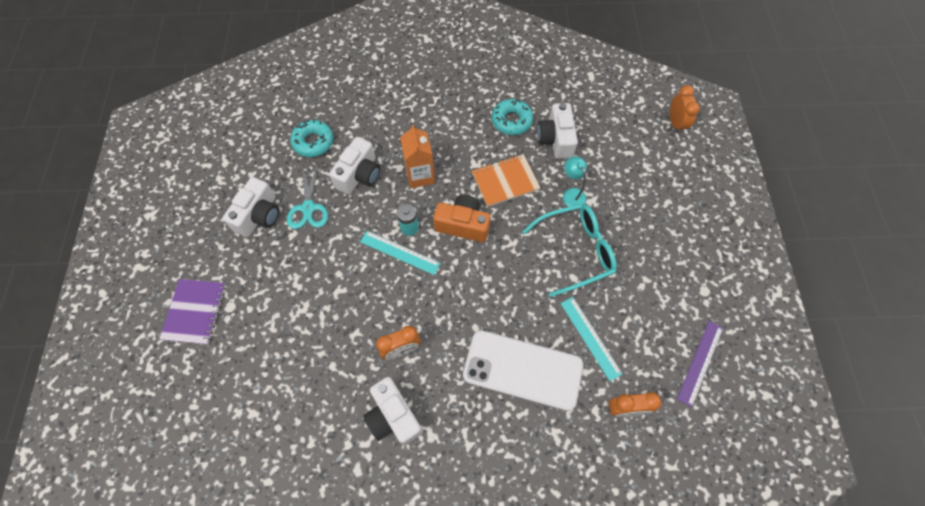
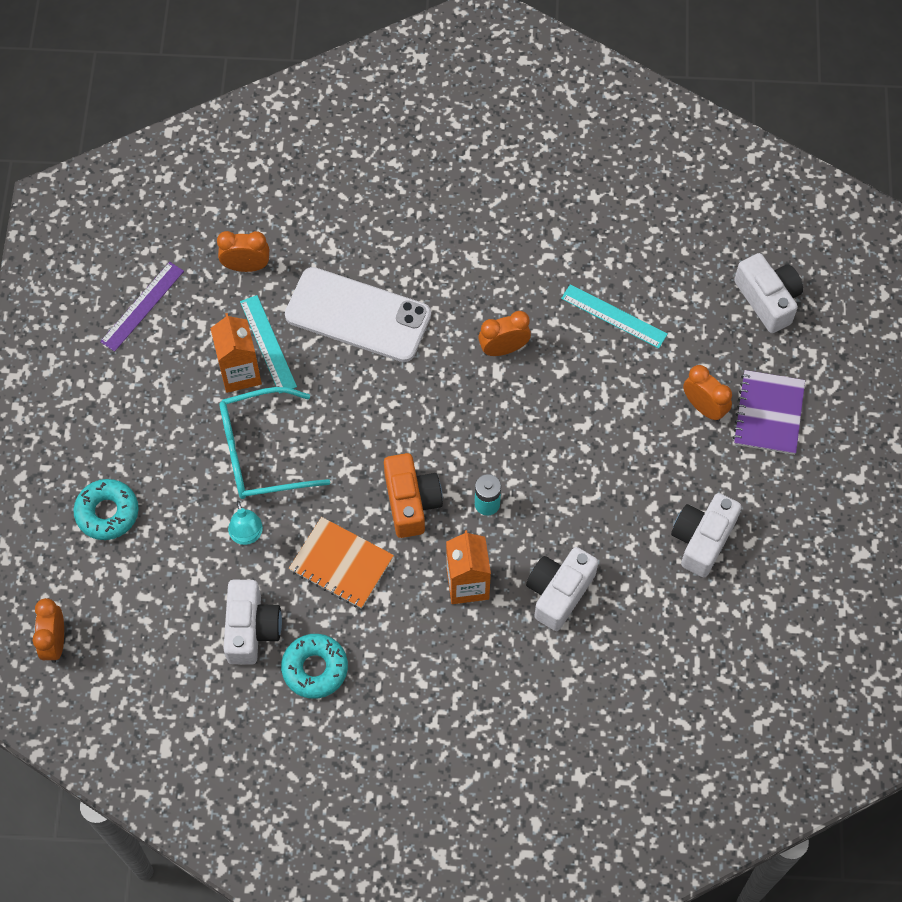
camera: 175 degrees left, 0 degrees up
turquoise scissors [287,164,328,229] -> none
turquoise donut [290,120,334,157] -> turquoise donut moved to [73,479,139,540]
turquoise ruler [360,231,441,275] -> turquoise ruler moved to [561,284,668,348]
white camera [363,377,423,445] -> white camera moved to [734,253,803,333]
orange camera [433,195,490,242] -> orange camera turned 120 degrees counterclockwise [384,453,443,538]
orange notebook [472,154,541,207] -> orange notebook turned 45 degrees clockwise [289,517,394,609]
none -> orange carton [210,313,262,393]
none -> orange clock [683,365,732,421]

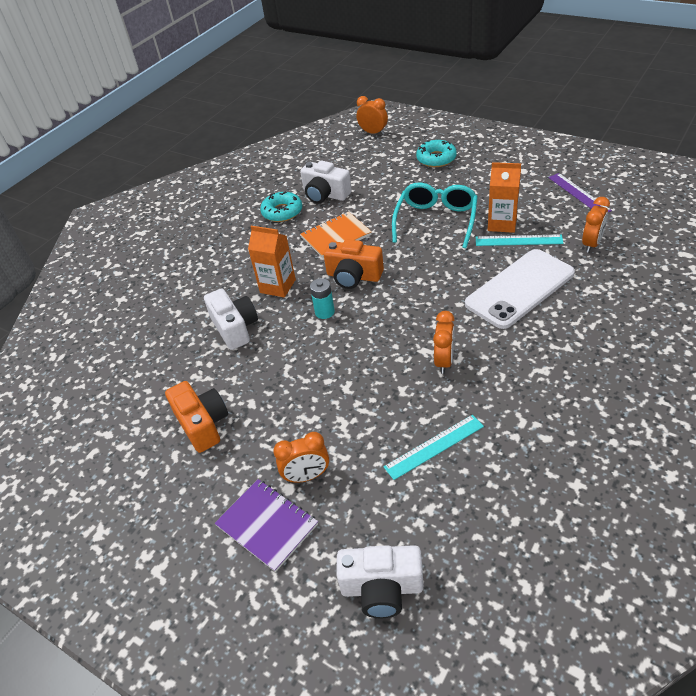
camera: 125 degrees right, 20 degrees down
turquoise lamp [228,501,263,545] -> none
white camera [671,493,742,577] -> orange camera [165,381,228,453]

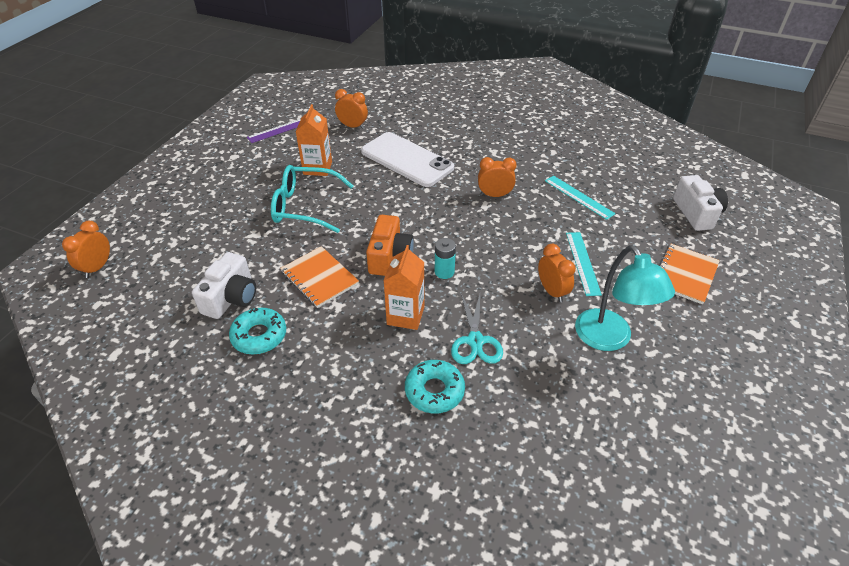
camera: 105 degrees left, 0 degrees up
orange camera [165,381,228,453] -> turquoise lamp [575,245,675,351]
white camera [204,288,258,350] -> turquoise scissors [451,294,503,364]
purple notebook [215,479,318,572] -> orange notebook [660,244,720,304]
orange clock [273,432,329,483] -> orange clock moved to [538,244,576,302]
turquoise donut [416,140,457,167] -> turquoise donut moved to [405,360,465,413]
turquoise ruler [476,234,563,246] -> turquoise ruler moved to [566,232,602,296]

